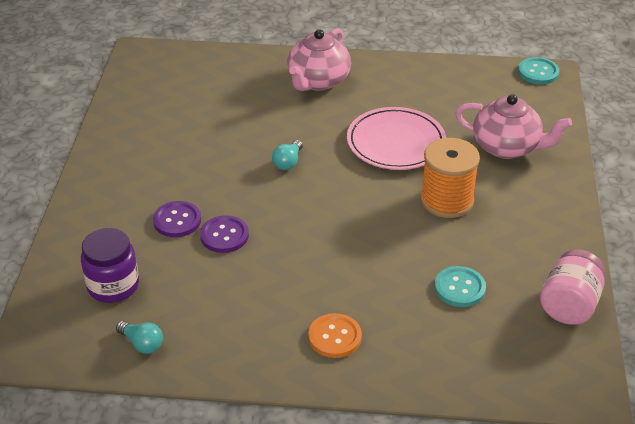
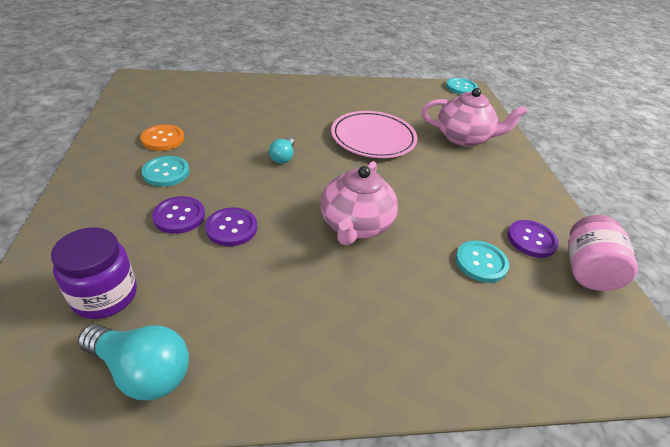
camera: 15 degrees left, 0 degrees up
turquoise light bulb [116,321,163,354] -> turquoise light bulb [78,324,189,400], size x1.72
pink teapot [287,28,351,91] -> pink teapot moved to [321,161,398,245]
orange button [308,313,362,358] -> orange button moved to [141,125,184,151]
orange spool [420,138,480,218] -> none
none -> turquoise button [142,156,190,187]
none -> purple button [507,220,559,258]

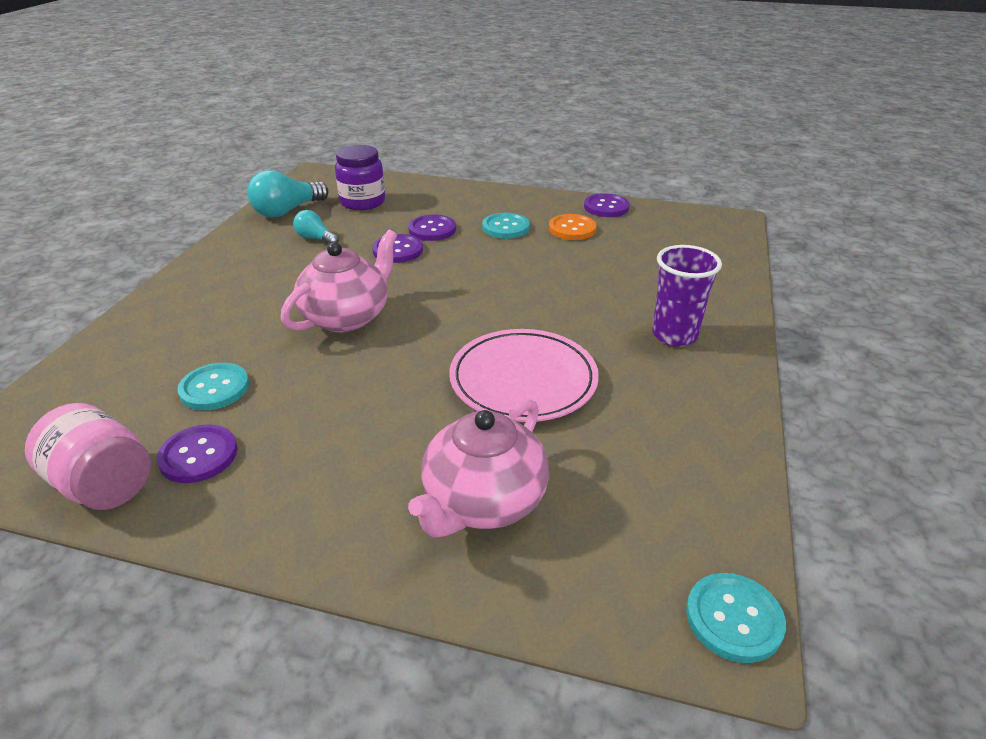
camera: 115 degrees right, 5 degrees down
turquoise light bulb [269,137,294,164] -> turquoise light bulb moved to [293,210,339,244]
pink teapot [321,161,398,245] -> pink teapot turned 90 degrees clockwise [281,230,397,332]
none -> purple button [584,193,630,217]
none -> purple cup [652,245,722,347]

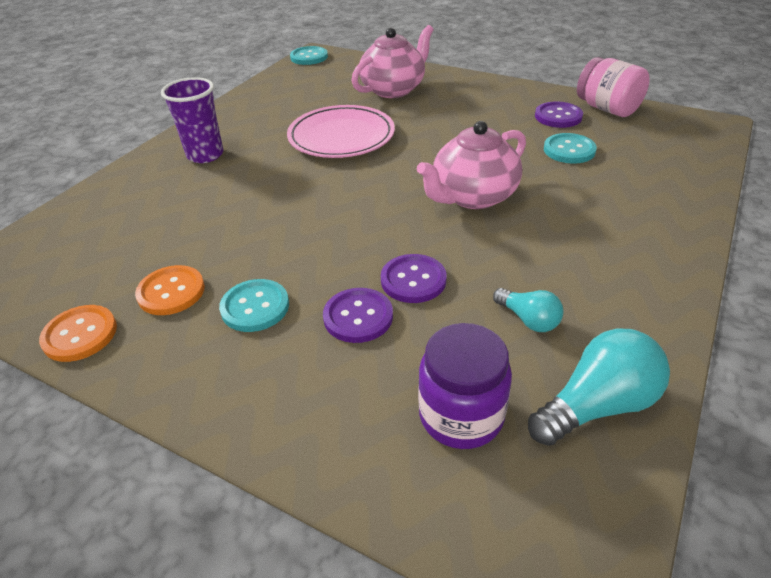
camera: 165 degrees left, 5 degrees up
purple button [584,193,630,217] -> orange button [39,305,117,362]

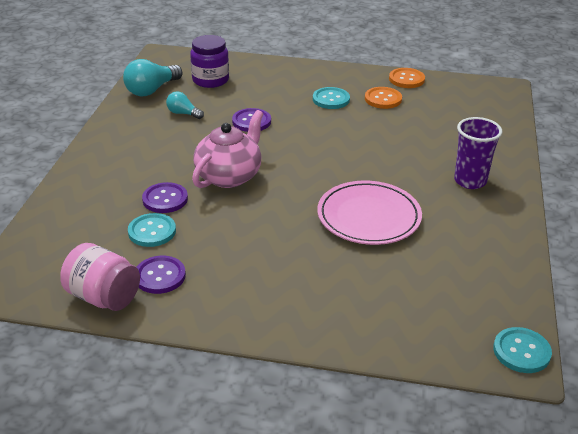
camera: 160 degrees right, 5 degrees down
purple button [323,288,393,343] -> purple button moved to [142,182,188,213]
pink teapot [351,25,434,98] -> none

